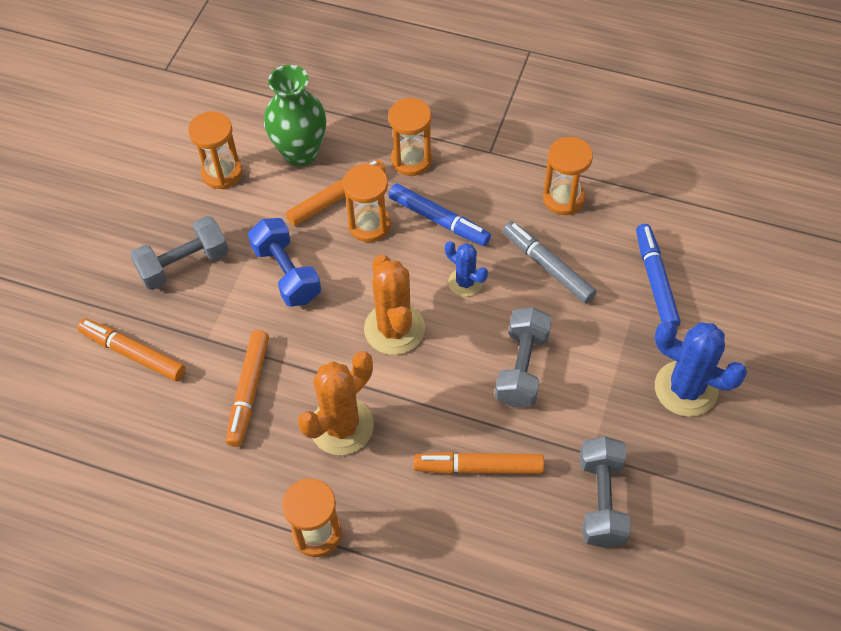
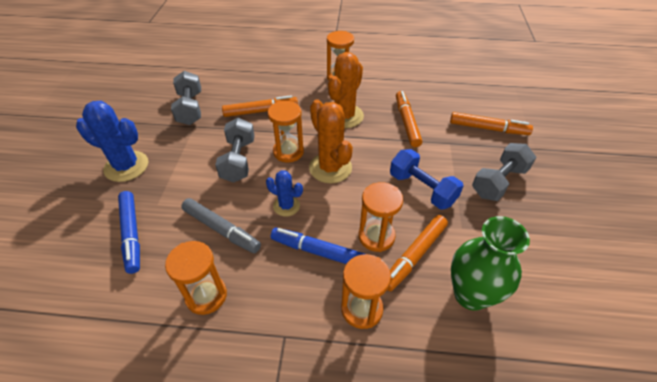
camera: 165 degrees right, 10 degrees down
orange hourglass [188,111,243,189] -> orange hourglass moved to [268,101,304,163]

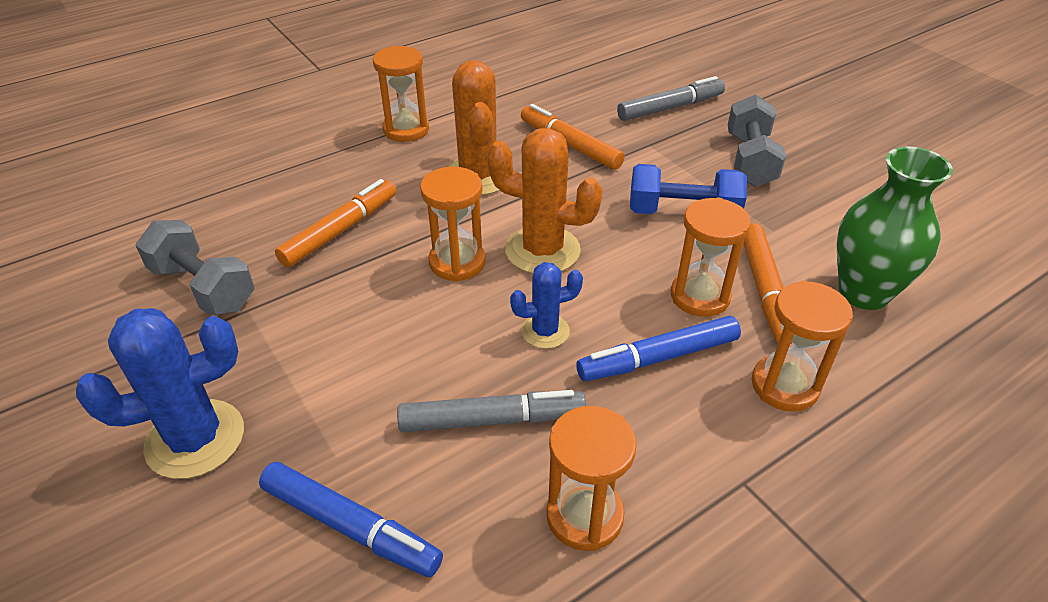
camera: 40 degrees left, 5 degrees down
grey dumbbell [215,118,255,183] -> none
orange marker [450,112,533,135] -> grey marker [617,76,725,121]

